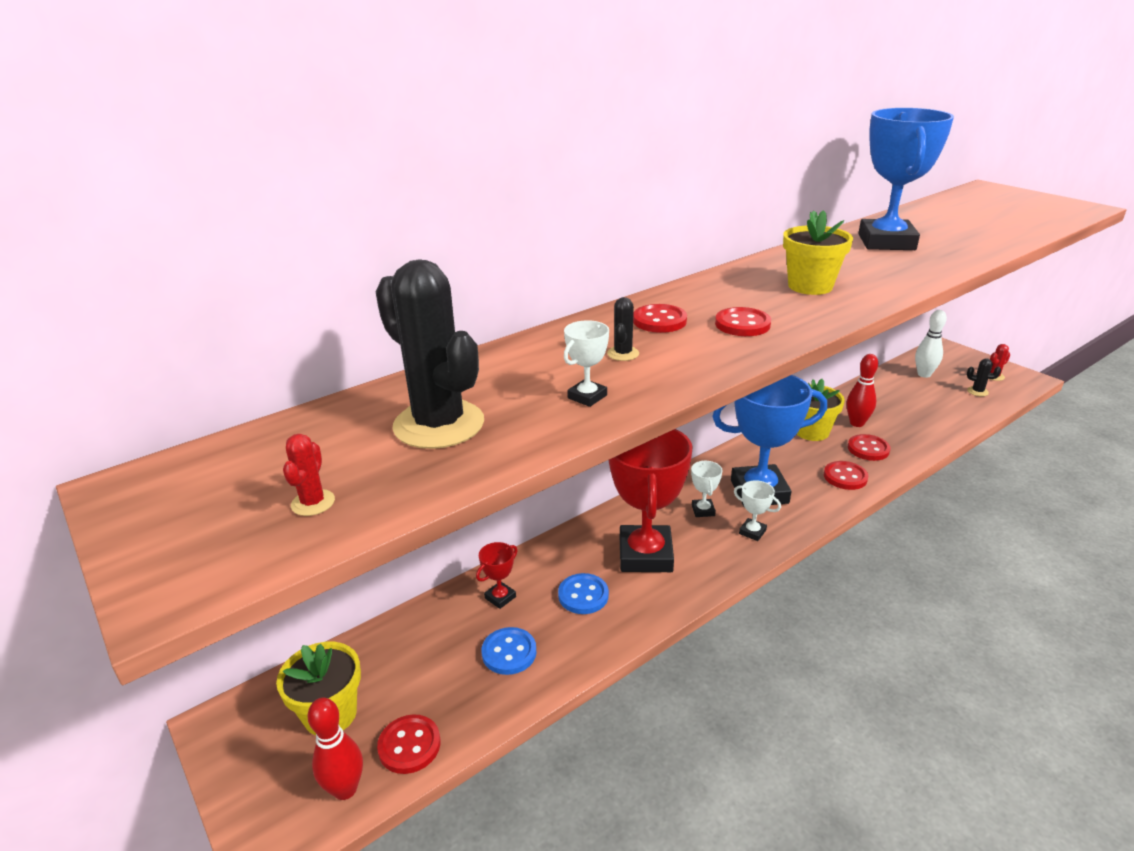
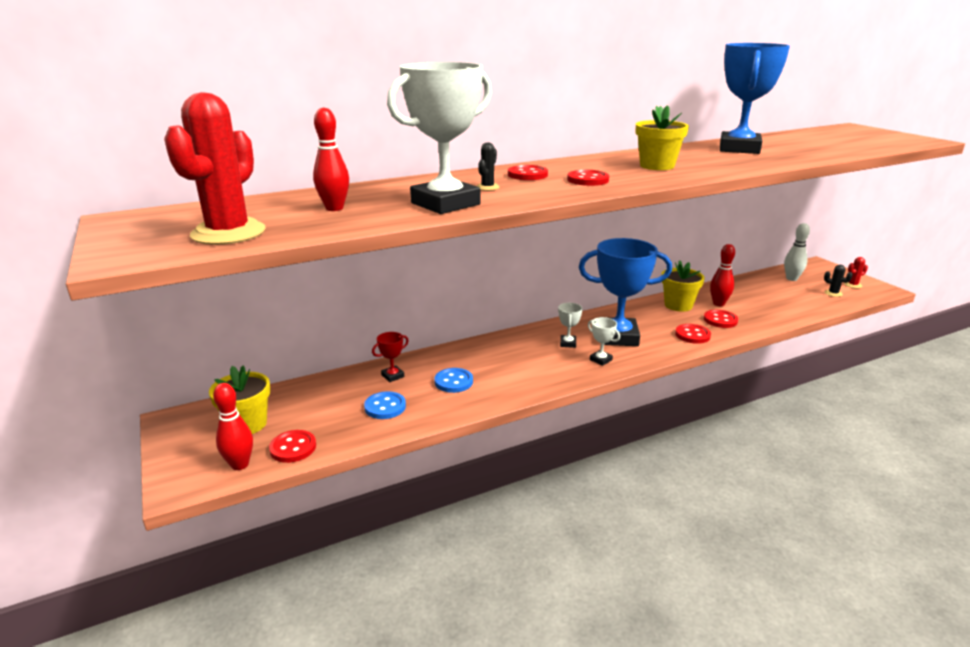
camera: 10 degrees right, 5 degrees down
red cactus [283,434,335,516] -> red cactus [164,92,266,245], size x2.45
black cactus [376,259,484,449] -> red bowling pin [313,107,349,211]
white trophy [564,320,609,407] -> white trophy [387,62,492,214], size x2.41
red trophy [609,429,692,572] -> none

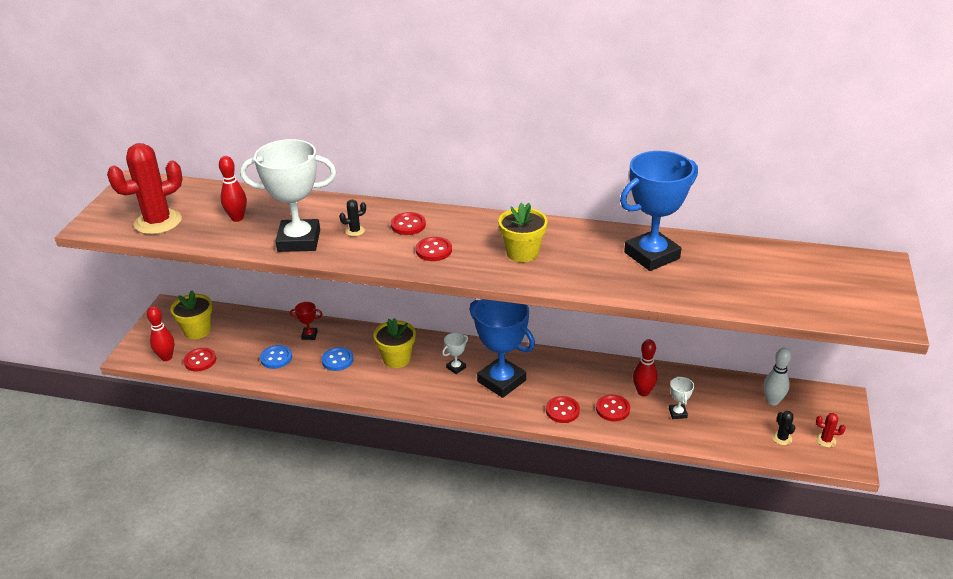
camera: 40 degrees right, 10 degrees up
white trophy [588,317,620,366] -> white trophy moved to [669,376,694,419]
yellow flower pot [662,260,705,312] -> yellow flower pot moved to [373,318,416,368]

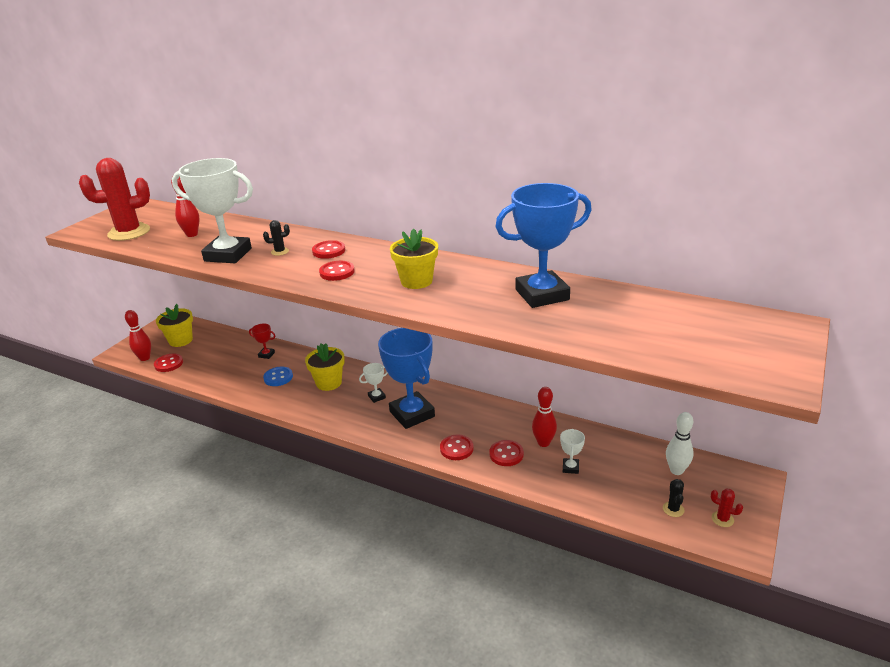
camera: 15 degrees right, 5 degrees down
blue button [260,345,292,369] -> none

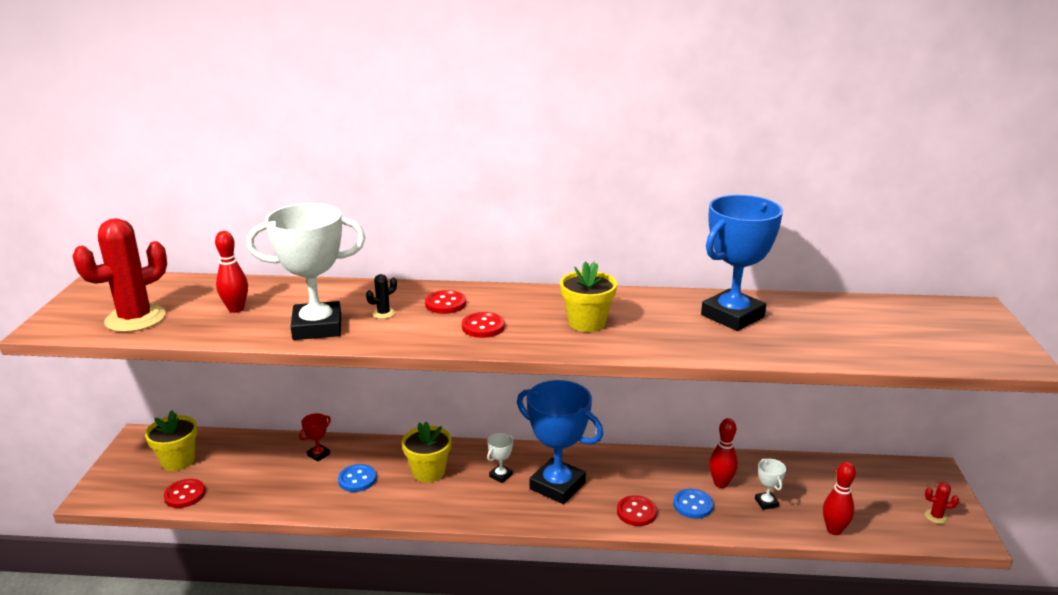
camera: 25 degrees left, 5 degrees down
red bowling pin [125,310,151,361] -> red bowling pin moved to [823,462,856,535]
red trophy [249,323,275,359] -> red trophy turned 45 degrees counterclockwise [299,413,331,462]
red button [489,440,524,466] -> blue button [673,489,713,519]
black cactus [663,479,685,517] -> none
white bowling pin [666,412,694,475] -> none

